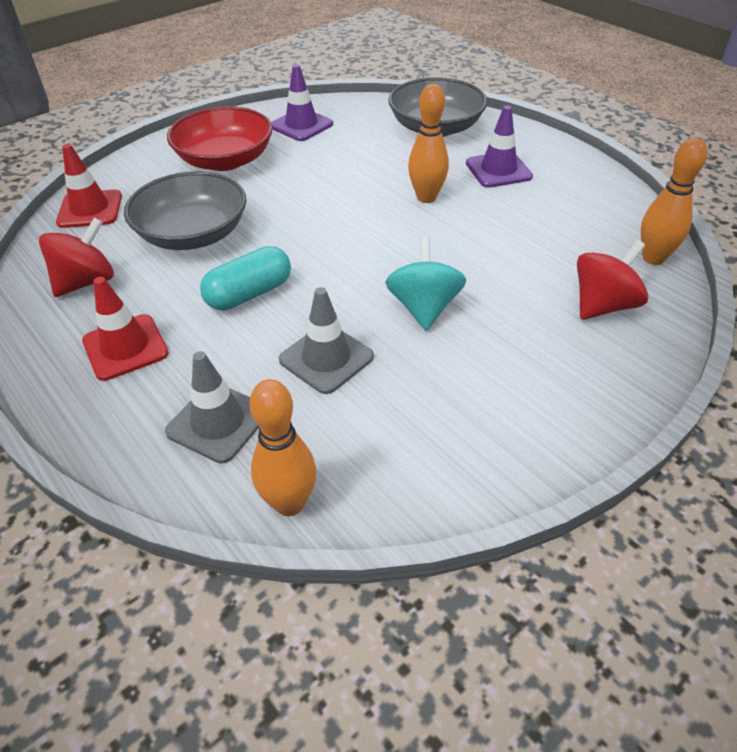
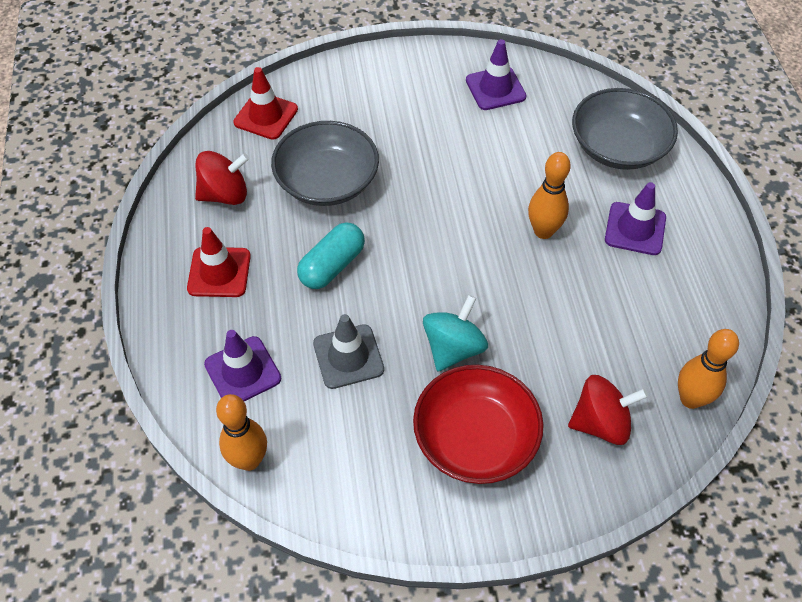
camera: 30 degrees right, 10 degrees up
grey traffic cone [165,351,259,464] -> purple traffic cone [204,330,281,401]
red bowl [167,106,273,171] -> red bowl moved to [413,365,544,484]
turquoise capsule [200,246,291,310] -> turquoise capsule turned 45 degrees counterclockwise [297,222,365,289]

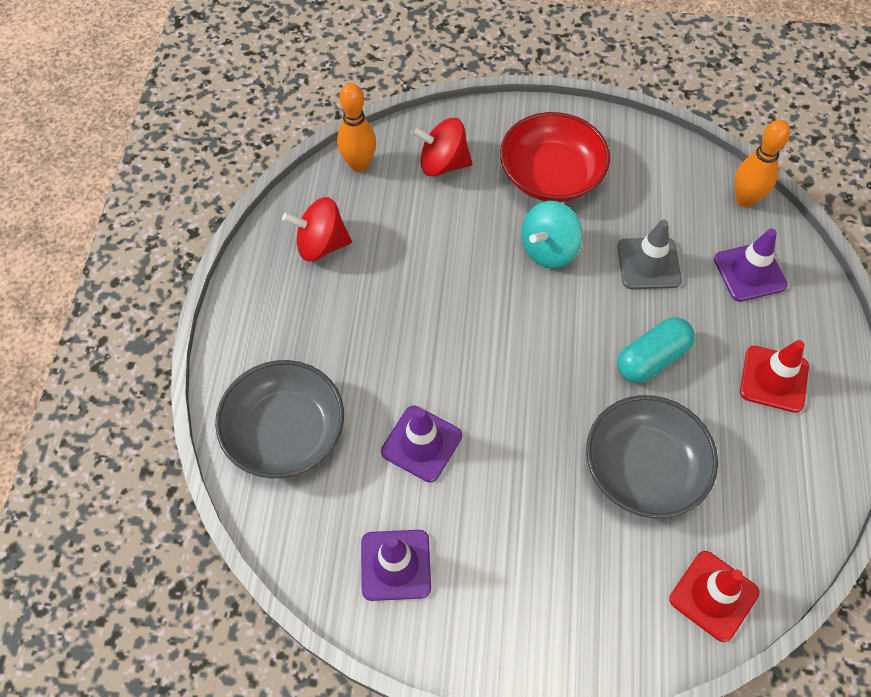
camera: 165 degrees left, 5 degrees up
red spinning top [195,151,249,205] -> red spinning top moved to [282,197,352,261]
orange bowling pin [528,152,571,239] -> none
purple traffic cone [605,182,666,255] -> purple traffic cone moved to [381,406,462,482]

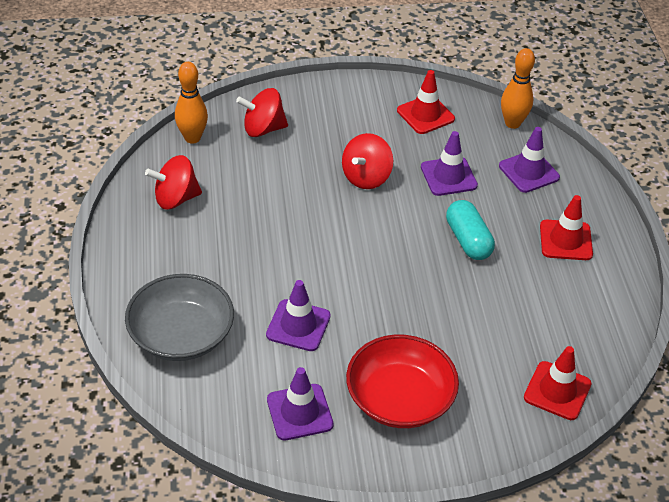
camera: 15 degrees left, 15 degrees down
red bowl [500,112,610,202] -> red bowl moved to [346,335,459,428]
turquoise spinning top [522,201,582,269] -> red spinning top [342,133,393,189]
grey bowl [586,395,718,518] -> none
grey traffic cone [617,220,682,289] -> purple traffic cone [421,131,478,196]
turquoise capsule [617,317,695,383] -> turquoise capsule turned 60 degrees counterclockwise [446,200,495,260]
none -> red traffic cone [397,70,455,134]

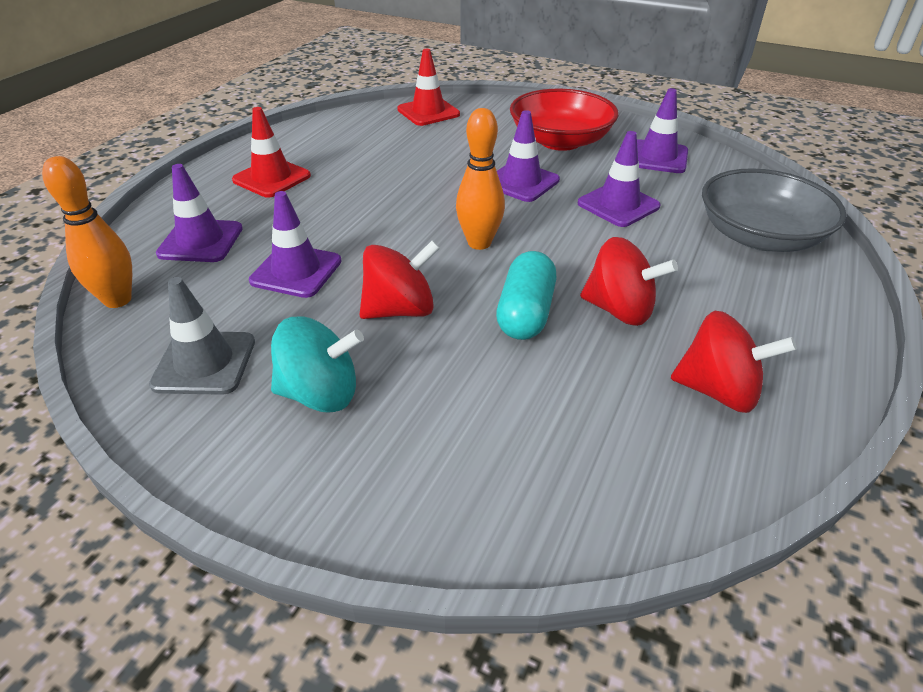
camera: 145 degrees left, 5 degrees down
orange bowling pin [175,62,208,144] -> orange bowling pin moved to [456,108,505,250]
red spinning top [236,88,288,137] -> red spinning top moved to [580,237,678,326]
red traffic cone [397,70,455,134] -> grey traffic cone [149,277,255,395]
turquoise capsule [446,200,495,260] -> turquoise capsule moved to [496,251,557,340]
none -> turquoise spinning top [271,316,364,412]
none -> purple traffic cone [497,110,560,202]

